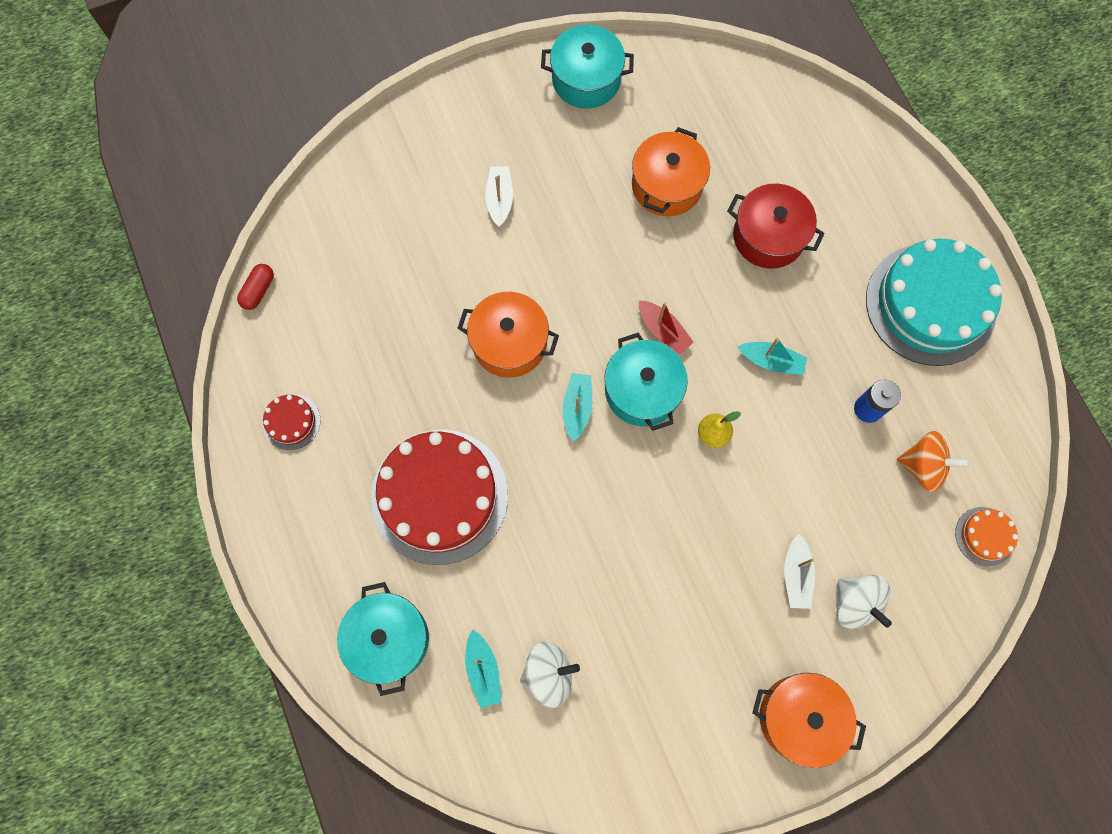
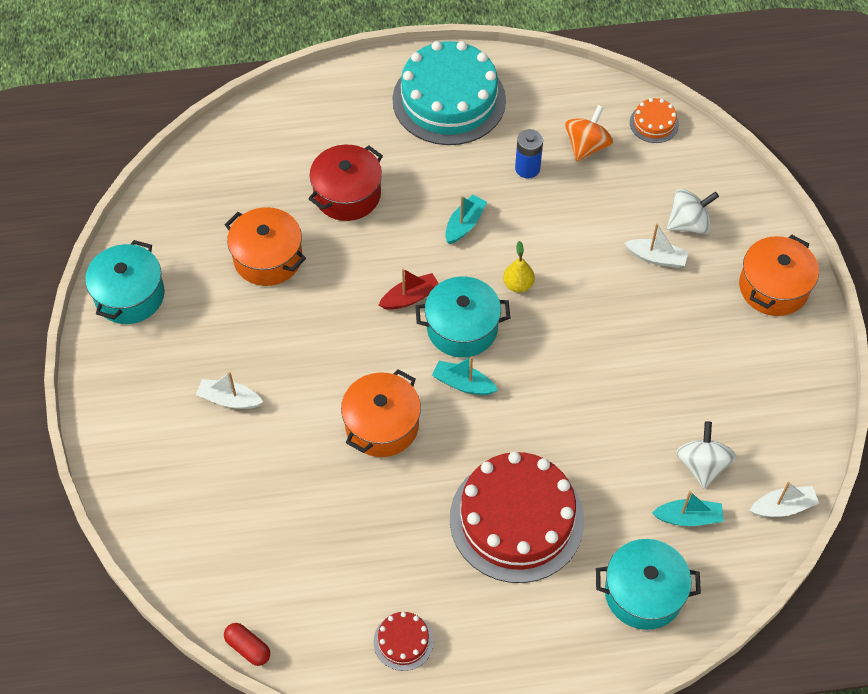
camera: 75 degrees left, 15 degrees down
none -> white boat [749,482,819,517]

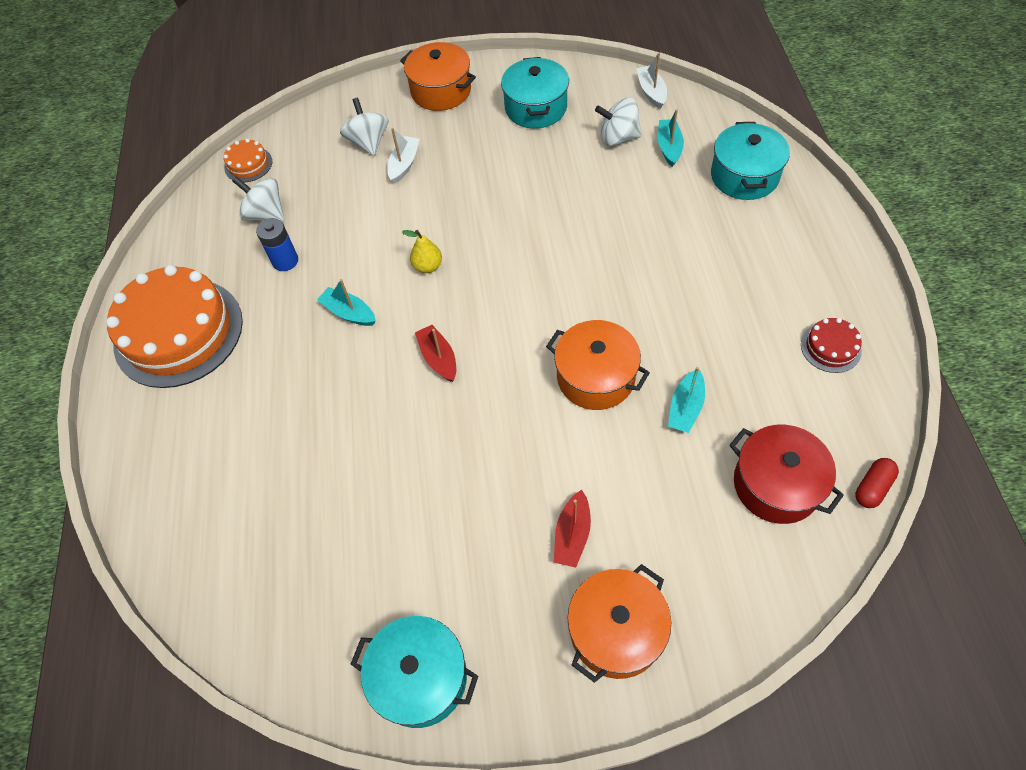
camera: 85 degrees left, 0 degrees up
white boat [196,372,263,409] -> red boat [554,490,591,568]
orange pot [225,207,306,286] -> orange pot moved to [568,564,671,683]
red pot [308,145,383,221] -> red pot moved to [729,425,844,524]
turquoise cake [393,41,506,145] -> orange cake [106,265,243,388]
turquoise pot [415,276,510,358] -> turquoise pot moved to [501,57,569,129]
turquoise boat [432,356,498,395] -> turquoise boat moved to [668,367,705,433]
red cake [450,452,584,583] -> none
orange spinning top [565,105,613,161] -> white spinning top [232,176,284,222]

